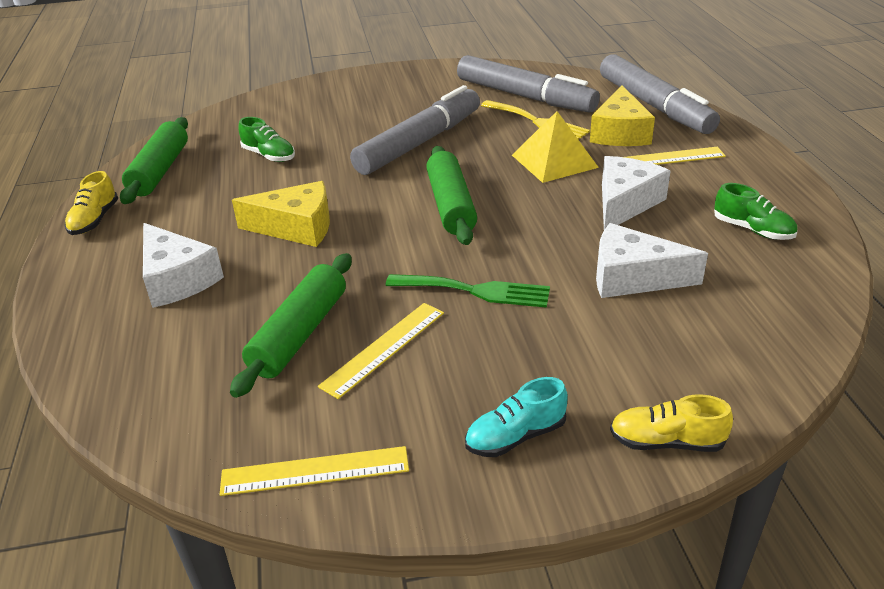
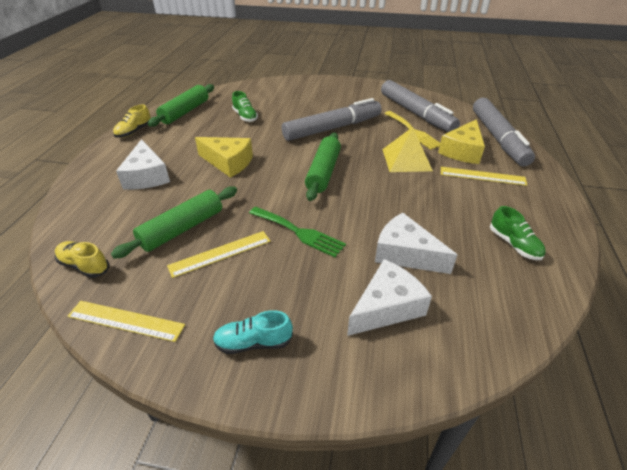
camera: 20 degrees right, 5 degrees up
white cheese [602,156,671,230] -> white cheese moved to [347,259,432,336]
yellow shoe [610,394,733,452] -> yellow shoe moved to [55,241,110,278]

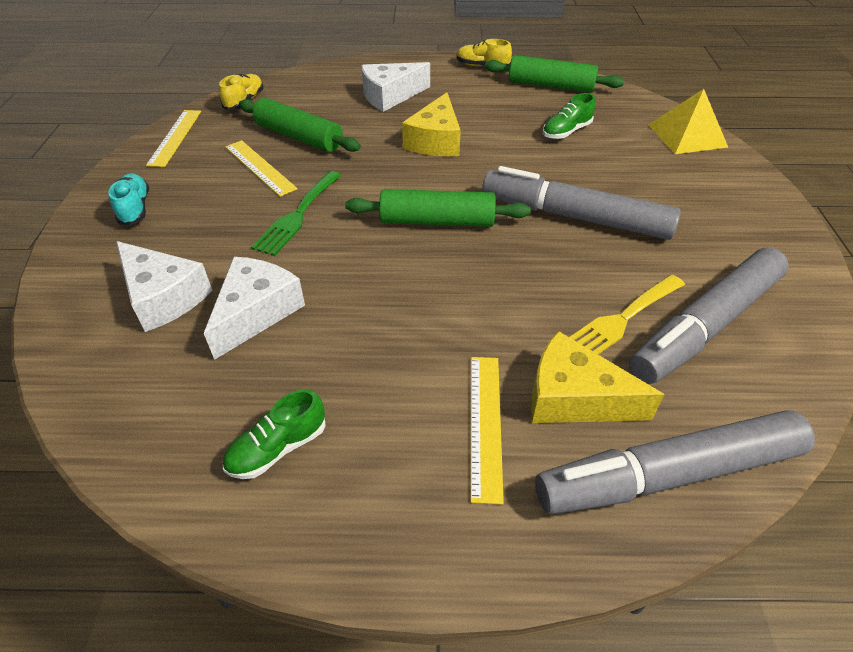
camera: 80 degrees right, 5 degrees up
grey marker [282,98,382,141] -> grey marker turned 150 degrees clockwise [482,166,681,240]
yellow pyramid [382,127,433,172] -> yellow pyramid moved to [648,89,728,154]

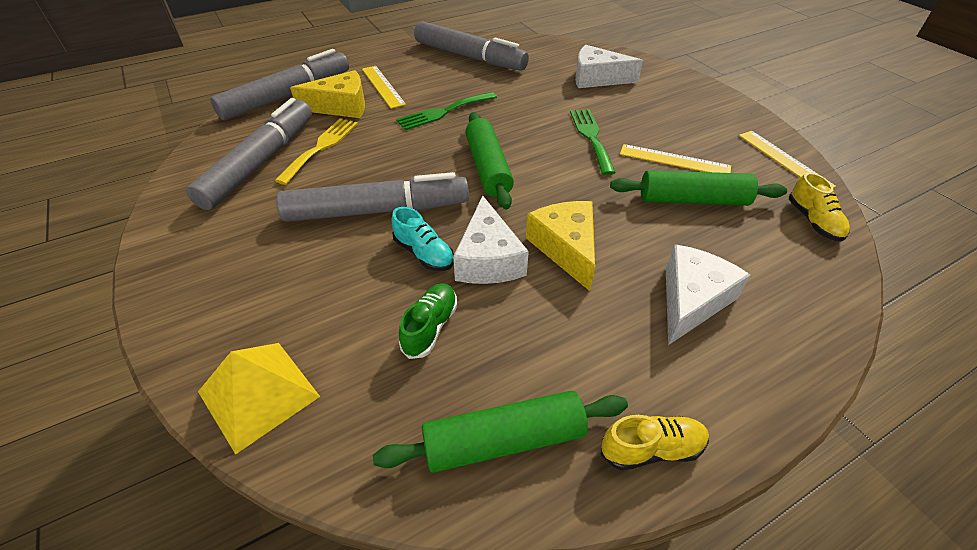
camera: 150 degrees right, 0 degrees up
turquoise shoe [108,173,149,225] -> turquoise shoe moved to [391,207,454,271]
white cheese [204,257,305,360] -> white cheese moved to [453,196,529,284]
green shoe [223,389,326,479] -> grey marker [414,21,529,71]
green rolling pin [345,189,531,227] -> green rolling pin turned 75 degrees counterclockwise [465,112,514,209]
none -> green fork [396,92,497,130]

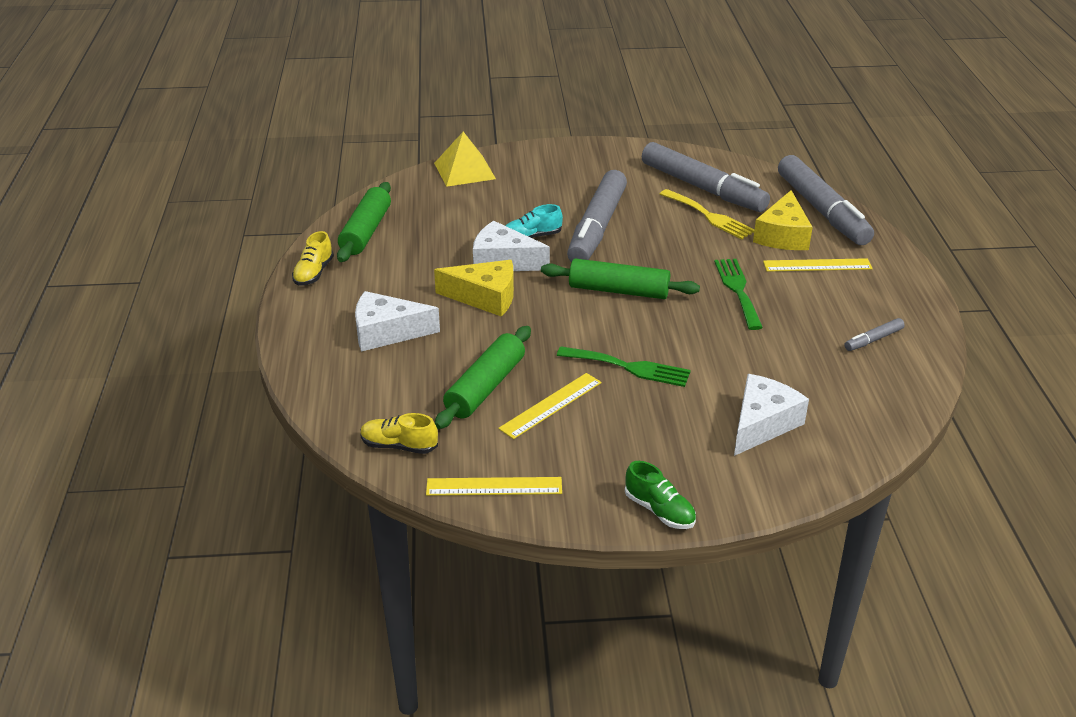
camera: 115 degrees right, 10 degrees down
green shoe [399,283,458,359] -> green shoe moved to [625,461,696,529]
grey marker [414,21,529,71] -> grey marker [845,318,905,351], size x0.41
white cheese [666,245,750,345] -> white cheese turned 120 degrees clockwise [355,291,440,352]

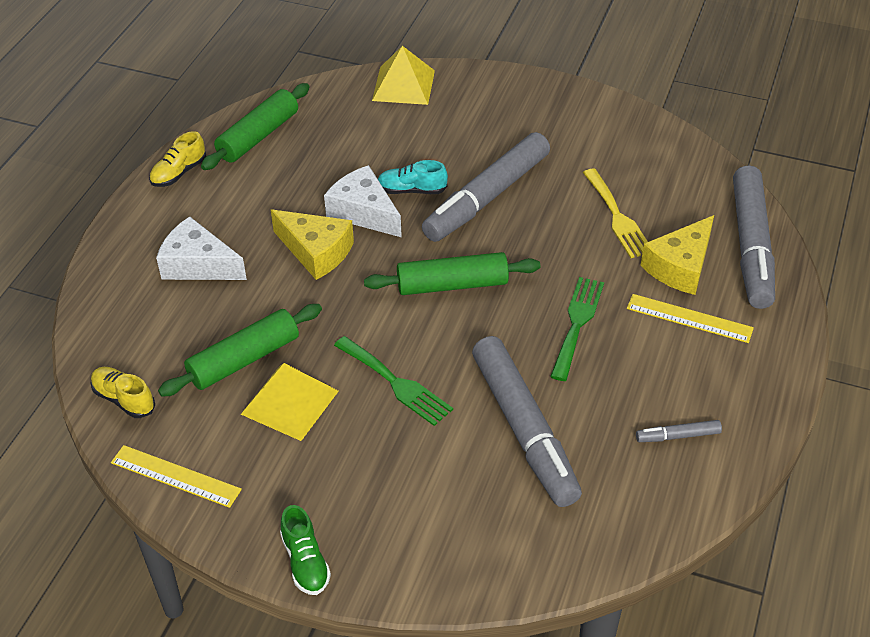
camera: 25 degrees right, 10 degrees up
yellow ruler [498,373,602,439] -> yellow pyramid [241,363,339,441]
green rolling pin [541,258,700,299] -> green rolling pin turned 45 degrees counterclockwise [364,252,541,295]
grey marker [642,142,770,212] -> grey marker moved to [472,336,582,507]
white cheese [734,374,809,456] -> none

